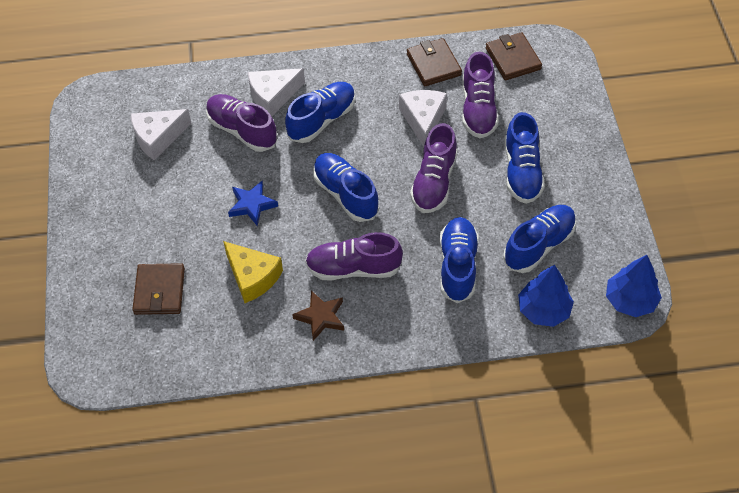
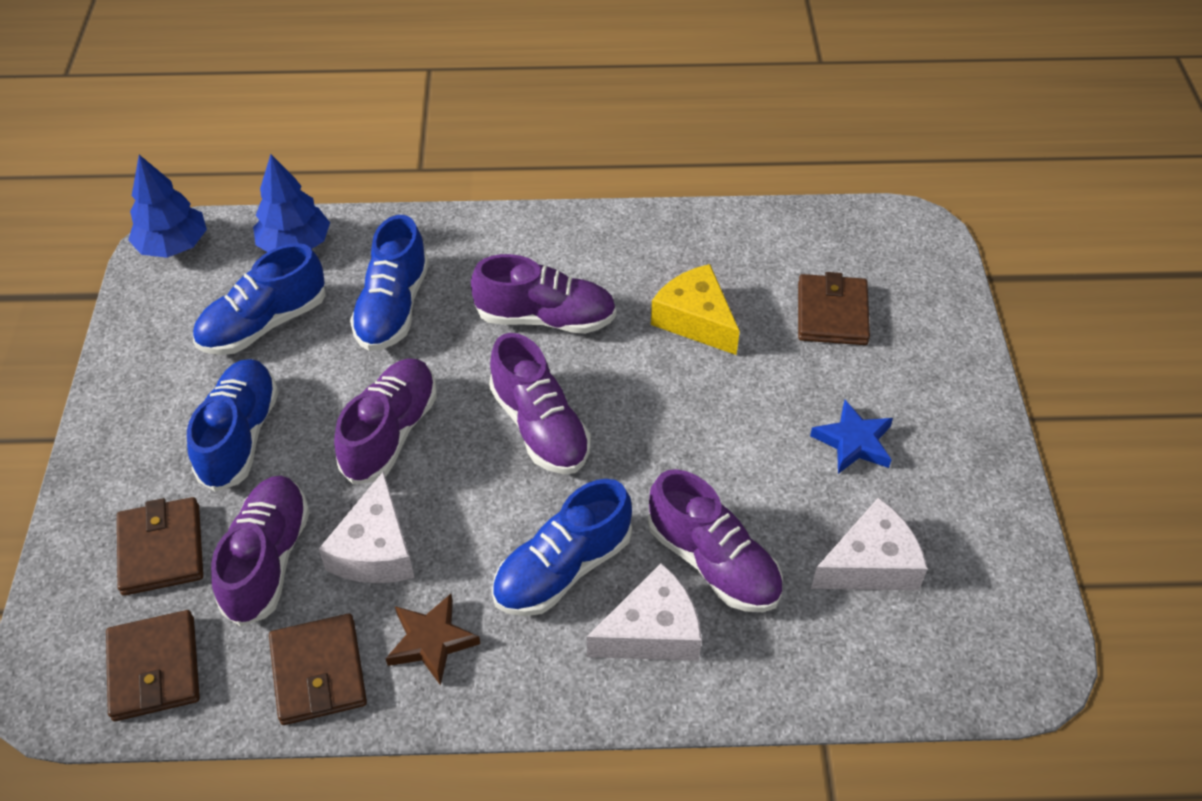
camera: 175 degrees left, 5 degrees down
blue star [228,181,278,226] -> blue star moved to [810,400,893,474]
brown star [292,291,344,341] -> brown star moved to [386,594,480,686]
blue shoe [313,153,379,222] -> purple shoe [489,333,591,474]
none -> brown wallet [117,497,203,596]

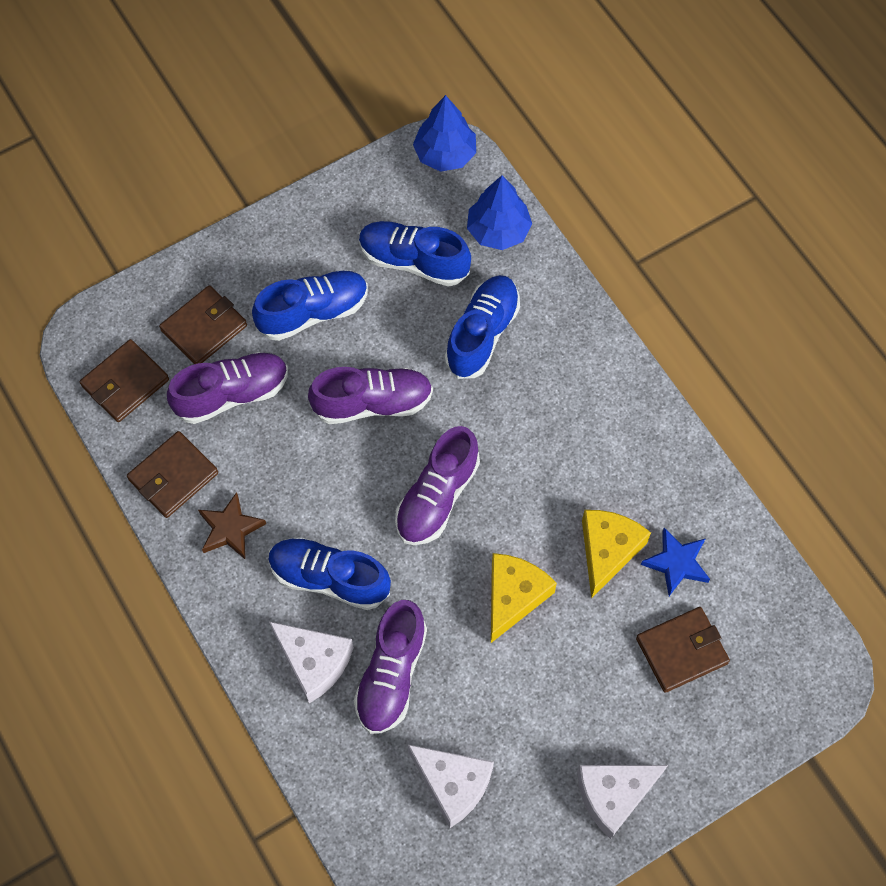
camera: 60 degrees right, 15 degrees up
white cheese [319,471,414,583] -> white cheese moved to [577,765,668,839]
blue shoe [350,215,429,351] -> blue shoe turned 135 degrees clockwise [445,275,520,379]
purple shoe [471,254,616,334] -> none
blue star [810,400,893,474] -> blue star moved to [641,528,710,596]
none -> yellow cheese [491,553,557,643]

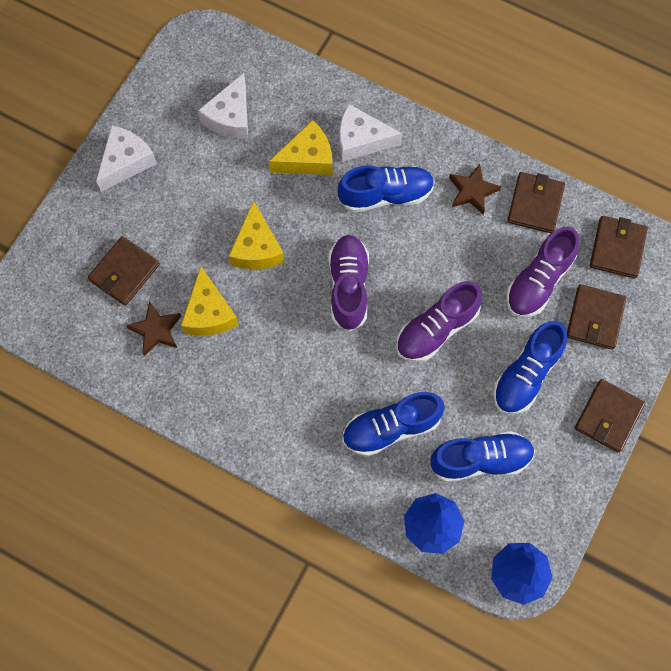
camera: 150 degrees right, 5 degrees up
purple shoe [354,600,427,734] -> yellow cheese [269,120,332,175]
white cheese [407,744,494,828] -> white cheese turned 75 degrees counterclockwise [198,73,248,139]
blue shoe [445,275,520,379] -> blue shoe turned 75 degrees clockwise [342,392,445,456]
blue star [641,528,710,596] -> brown star [127,301,181,356]
none -> brown wallet [575,379,645,453]

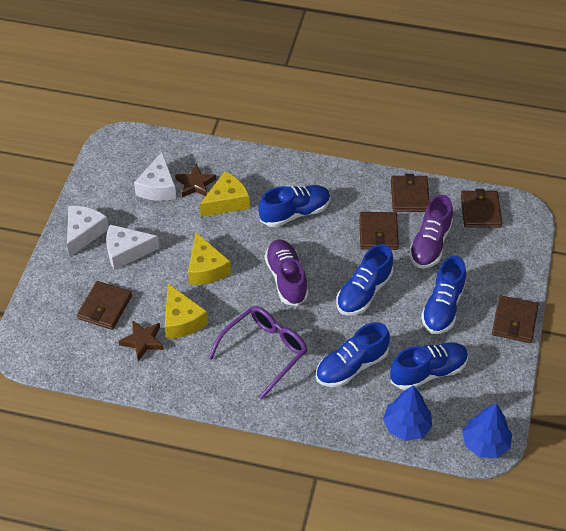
camera: 15 degrees left, 20 degrees down
white cheese [339,104,402,162] -> white cheese moved to [106,225,159,270]
purple shoe [396,281,483,362] -> blue shoe [336,244,393,316]
brown star [449,164,501,215] -> brown star moved to [175,164,216,197]
brown wallet [567,284,626,350] -> brown wallet moved to [359,212,399,250]
none -> purple glasses [208,306,307,400]

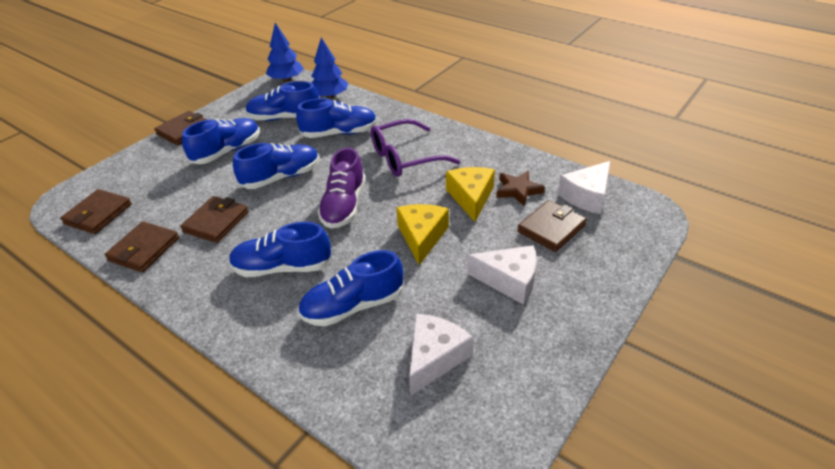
camera: 155 degrees left, 10 degrees down
white cheese [67,206,109,257] -> white cheese moved to [558,161,610,214]
brown star [175,164,216,197] -> none
yellow cheese [200,171,250,217] -> blue shoe [298,250,404,326]
purple shoe [409,195,453,268] -> none

